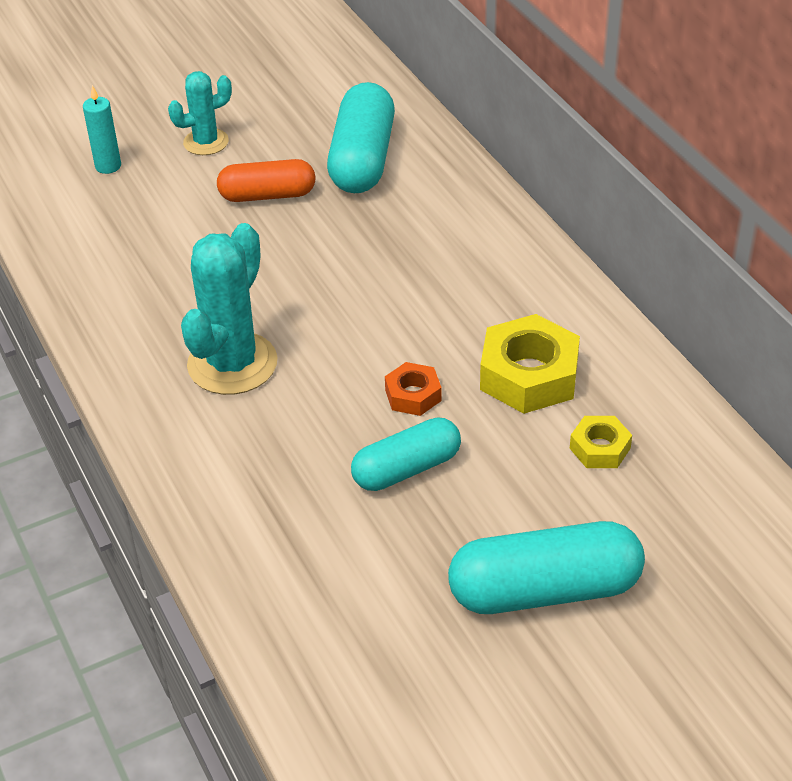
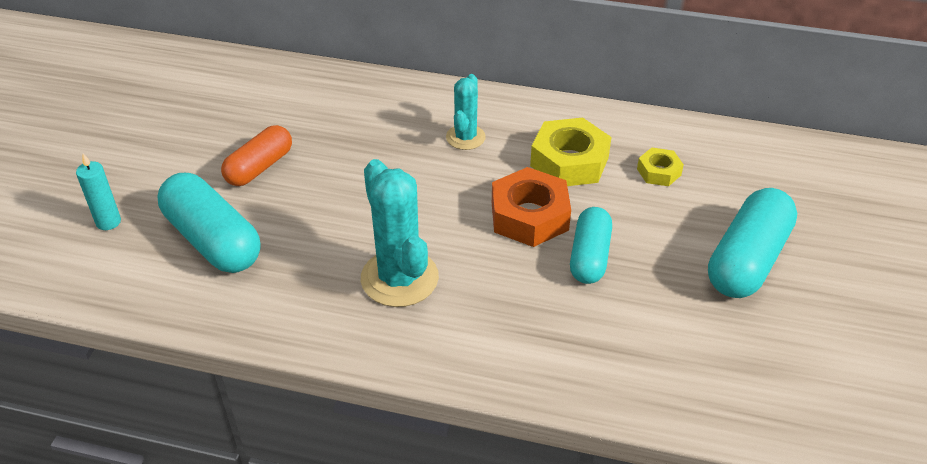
camera: 50 degrees left, 0 degrees up
turquoise cactus [168,71,232,155] -> turquoise cactus moved to [446,74,486,150]
turquoise capsule [327,82,395,193] -> turquoise capsule moved to [157,173,260,273]
orange nut [385,362,442,416] -> orange nut [492,167,571,247], size x1.85

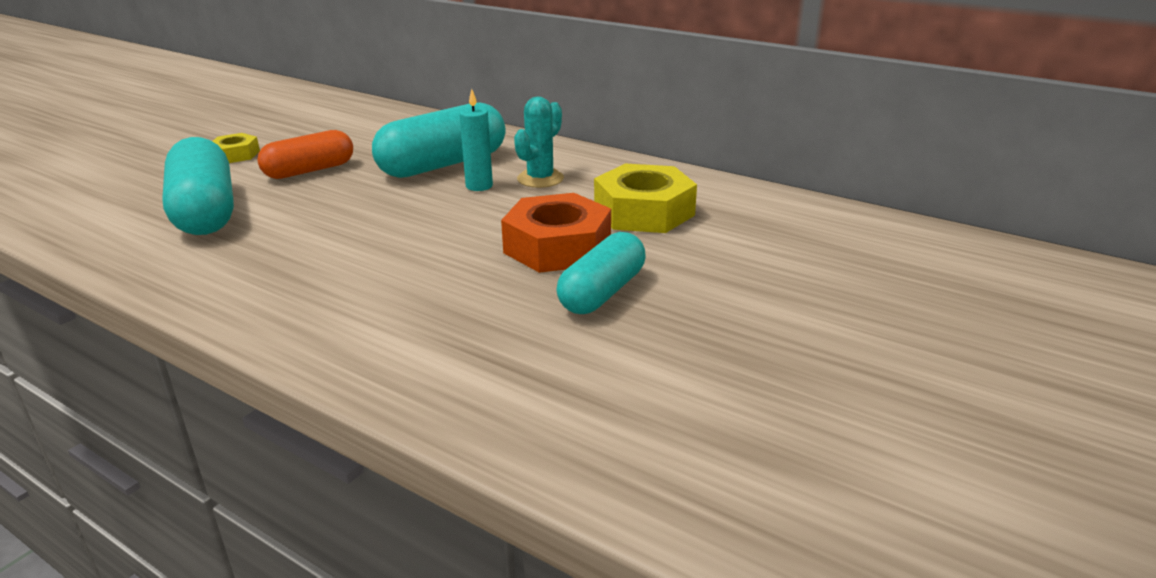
camera: 20 degrees right, 15 degrees down
turquoise candle [76,154,121,230] -> turquoise candle moved to [459,89,493,191]
turquoise cactus [361,159,439,307] -> none
yellow nut [637,148,684,186] -> yellow nut moved to [212,133,260,163]
turquoise capsule [708,188,797,298] -> turquoise capsule moved to [372,103,506,178]

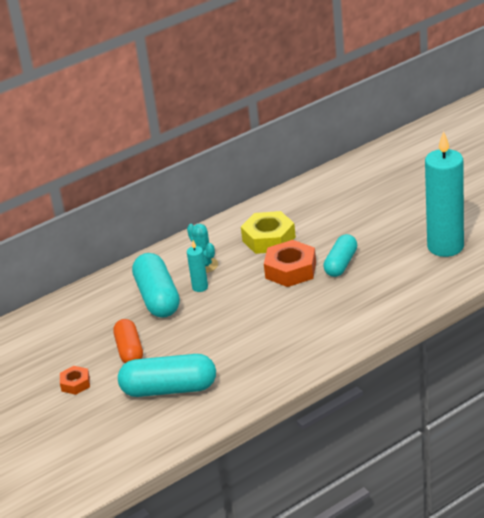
camera: 65 degrees left, 5 degrees up
yellow nut [212,133,260,163] -> orange nut [60,366,90,395]
turquoise capsule [556,232,646,314] -> turquoise capsule turned 60 degrees clockwise [323,234,357,277]
none -> turquoise candle [425,131,464,257]

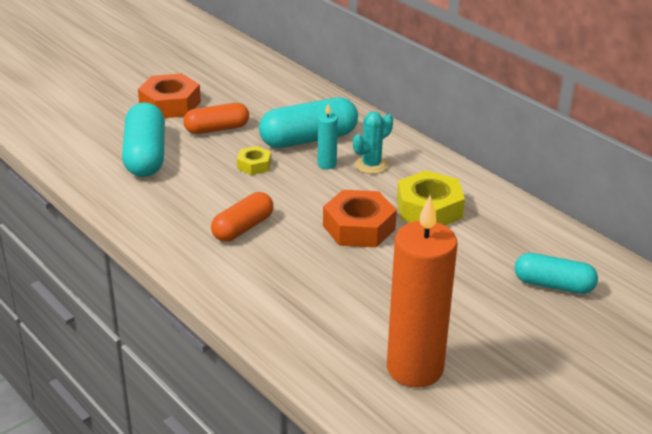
camera: 80 degrees right, 0 degrees up
orange nut [60,366,90,395] -> orange nut [138,73,201,118], size x1.85
turquoise capsule [323,234,357,277] -> turquoise capsule moved to [515,253,598,294]
turquoise candle [425,131,464,257] -> orange candle [387,196,458,388]
none -> orange capsule [211,192,273,242]
none -> yellow nut [237,146,271,175]

